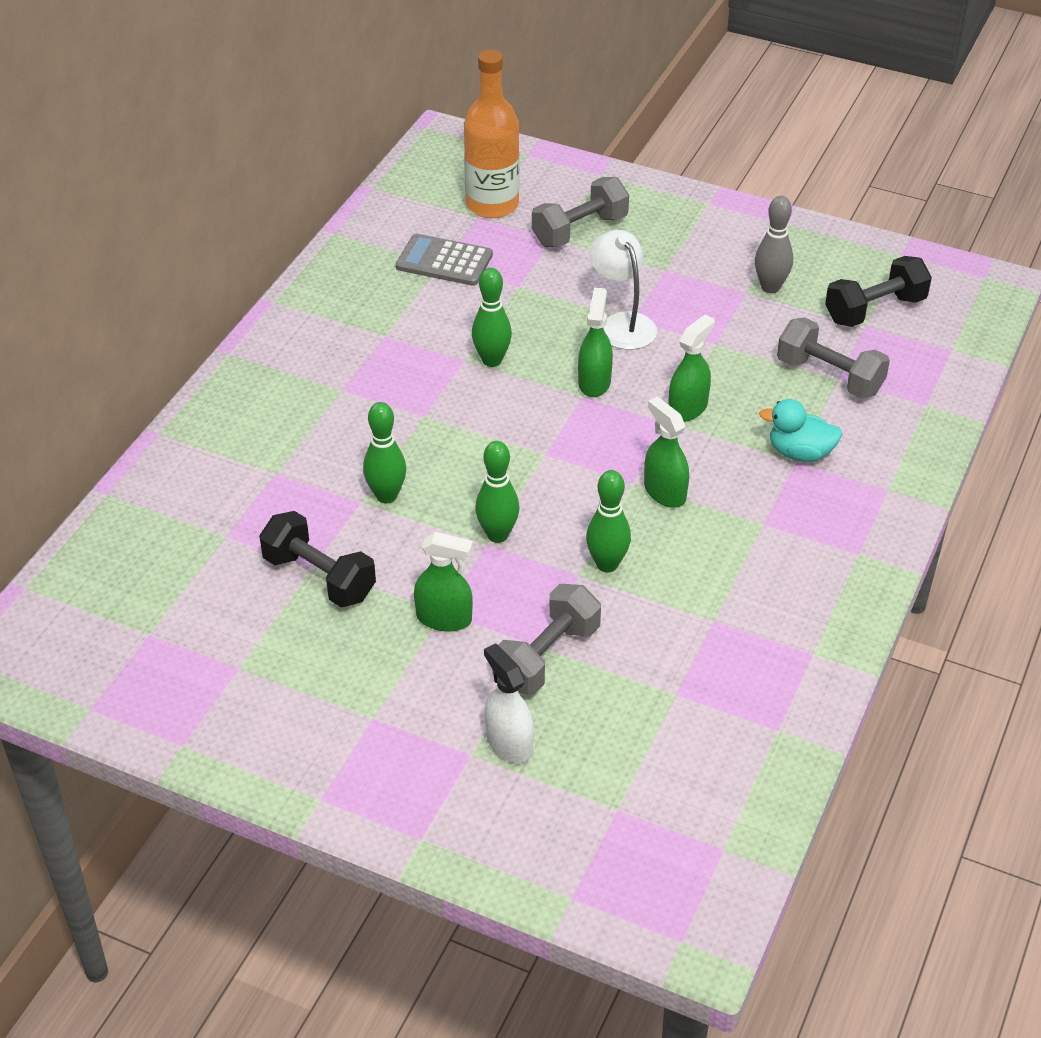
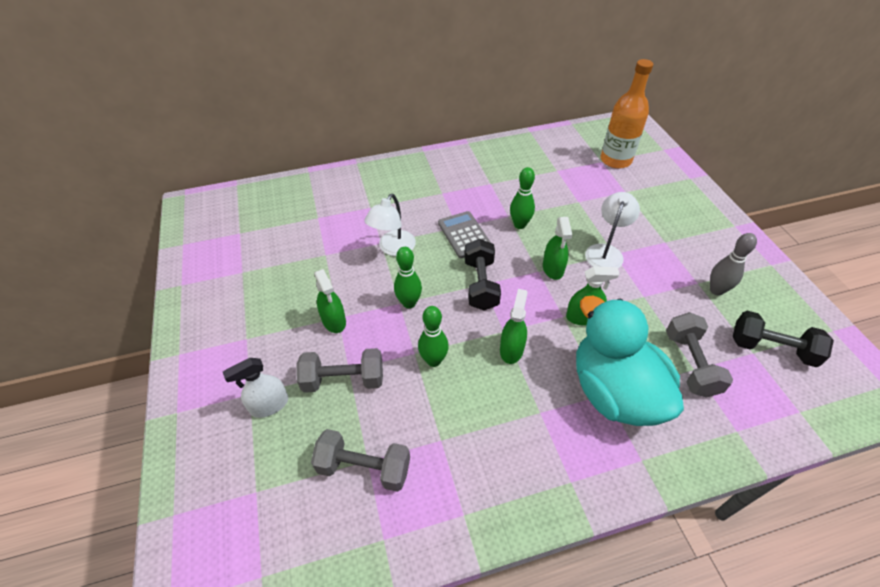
camera: 50 degrees right, 5 degrees up
black dumbbell [259,511,376,608] -> black dumbbell moved to [465,239,501,311]
green bowling pin [363,402,406,503] -> white lamp [364,194,416,256]
grey calculator [396,233,493,286] -> grey calculator moved to [438,211,491,258]
white spray bottle [484,644,534,763] -> white spray bottle turned 135 degrees counterclockwise [223,358,288,418]
grey dumbbell [532,177,629,247] -> grey dumbbell moved to [311,429,410,492]
green spray bottle [578,287,613,397] -> green spray bottle turned 120 degrees clockwise [543,217,572,280]
turquoise duck [759,399,843,462] -> turquoise duck [576,295,684,426], size x2.17

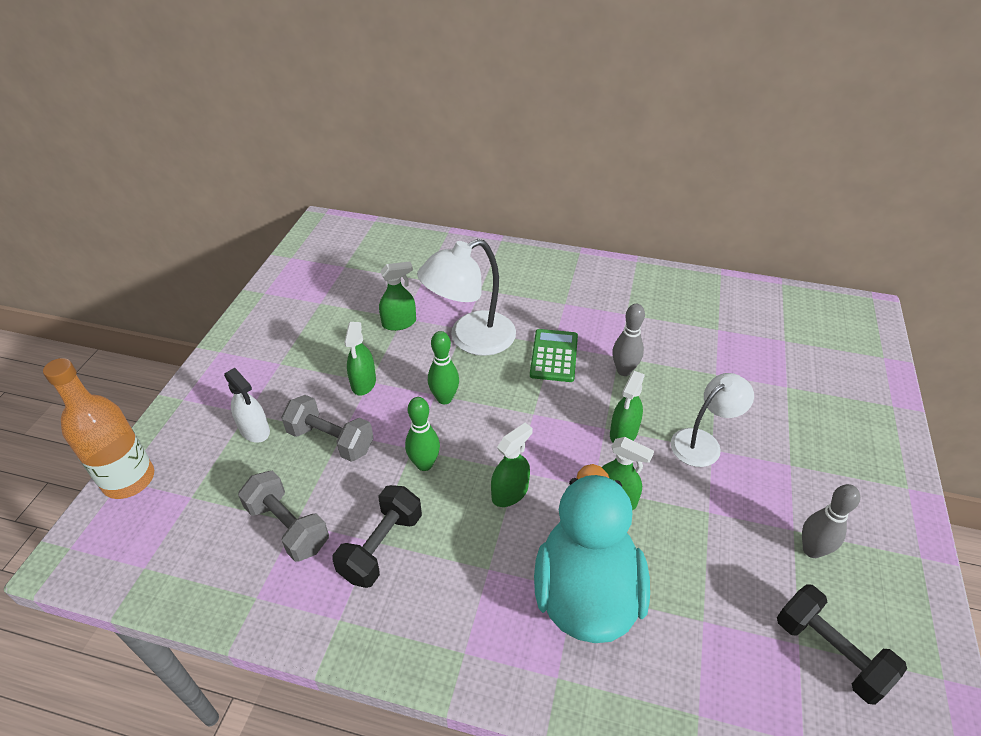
camera: 30 degrees right, 5 degrees down
white spray bottle [223,358,288,418] -> white spray bottle turned 135 degrees counterclockwise [224,368,270,442]
white lamp [364,194,416,256] -> white lamp [417,239,516,356], size x1.54
grey calculator [438,211,491,258] -> green calculator [530,329,578,382]
black dumbbell [465,239,501,311] -> black dumbbell moved to [332,485,422,588]
green bowling pin [510,167,535,229] -> grey bowling pin [612,304,645,376]
orange bottle [601,59,653,169] -> orange bottle moved to [43,358,154,499]
grey dumbbell [666,312,733,398] -> none
none -> green spray bottle [379,262,416,331]

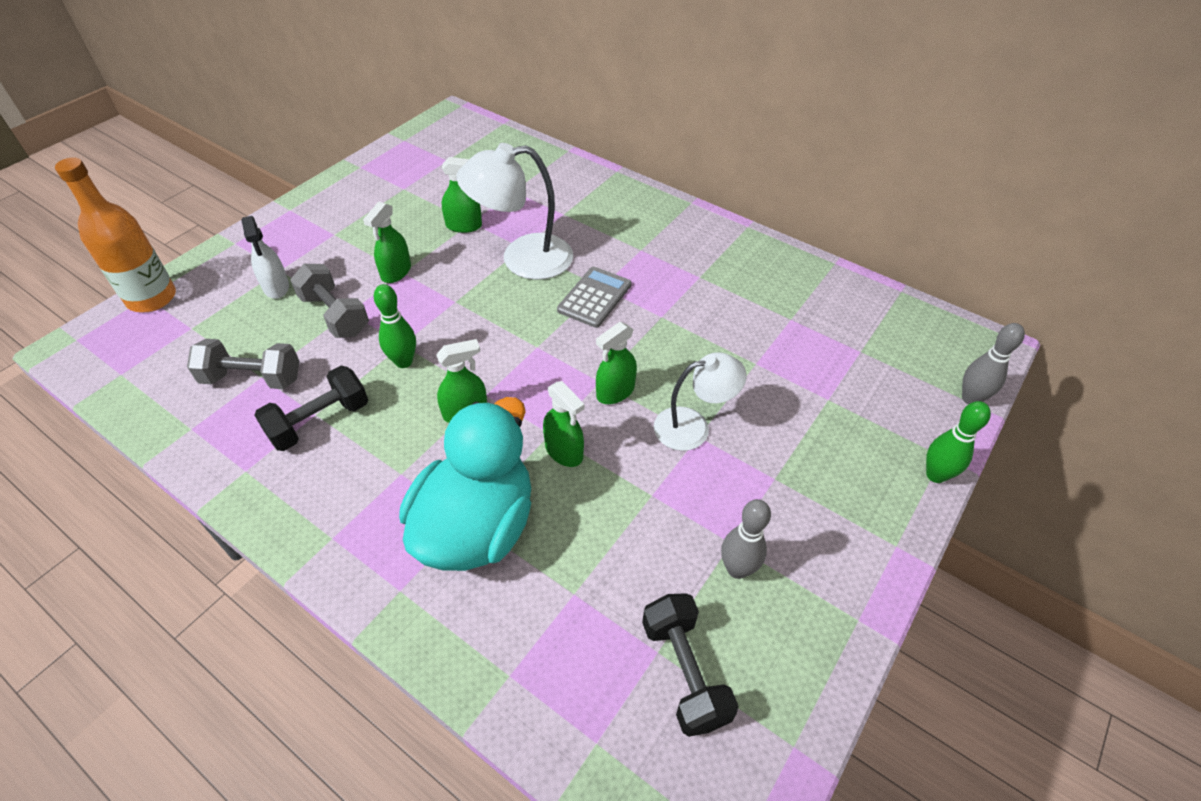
camera: 20 degrees right, 5 degrees up
grey dumbbell [238,471,329,562] -> grey dumbbell turned 60 degrees counterclockwise [187,339,299,389]
green bowling pin [428,331,459,404] -> green bowling pin moved to [926,401,991,483]
green calculator [530,329,578,382] -> grey calculator [557,266,632,328]
grey bowling pin [612,304,645,376] -> grey bowling pin moved to [962,323,1025,405]

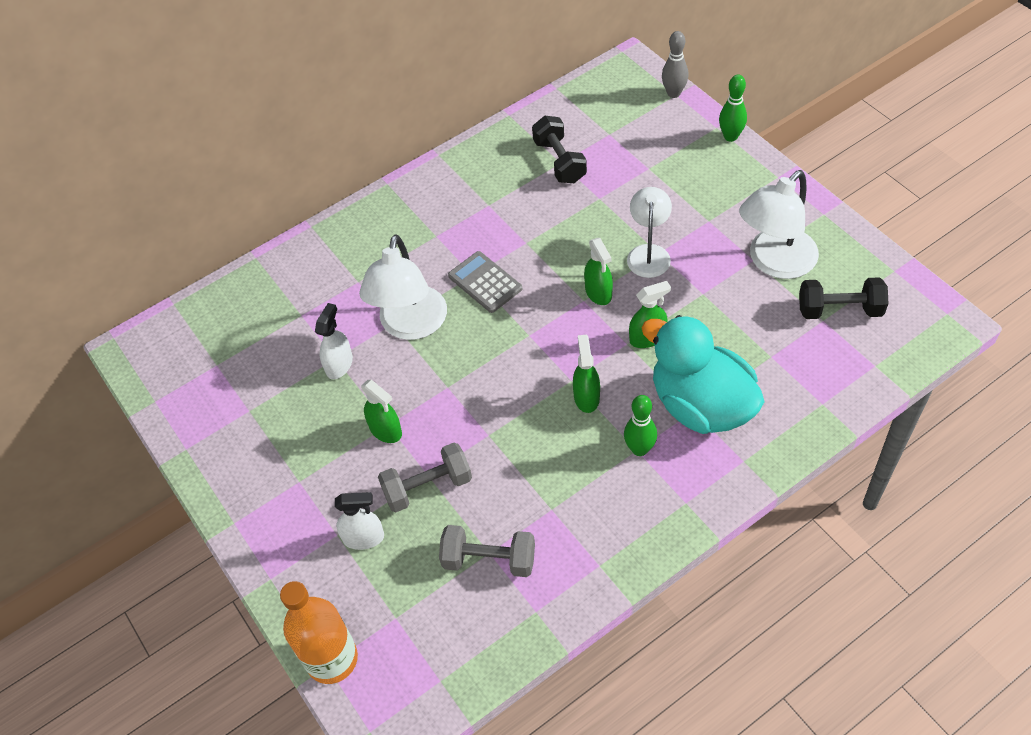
camera: 65 degrees left, 5 degrees up
grey dumbbell [187,339,299,389] -> grey dumbbell turned 75 degrees clockwise [439,525,535,577]
black dumbbell [254,366,368,451] -> black dumbbell moved to [532,116,587,183]
green bowling pin [374,284,416,368] -> green bowling pin moved to [624,395,657,456]
green spray bottle [442,157,482,233] -> white spray bottle [315,303,353,379]
grey bowling pin [721,499,771,579] -> white lamp [739,170,819,279]

